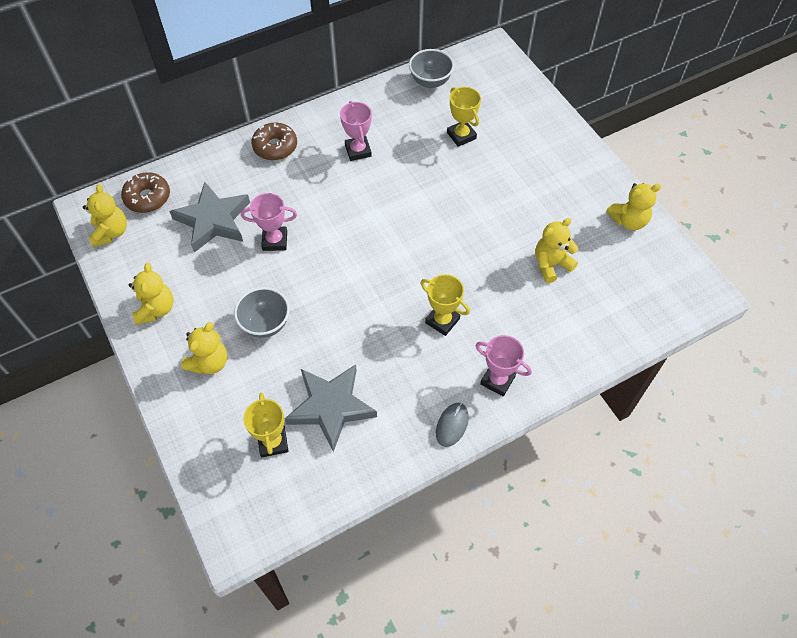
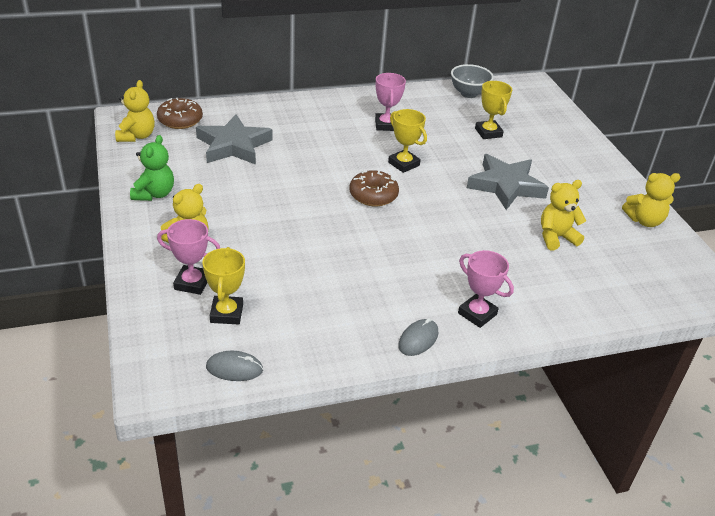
camera: 10 degrees right, 20 degrees down
yellow teddy bear [129,263,173,325] -> green teddy bear [130,135,174,201]
grey bowl [234,287,290,338] -> none
pink trophy [241,193,297,251] -> pink trophy moved to [157,219,220,295]
brown donut [251,123,297,160] -> brown donut moved to [349,170,399,206]
grey star [285,364,377,452] -> grey star moved to [467,154,549,210]
yellow trophy [420,274,470,336] -> yellow trophy moved to [388,109,427,173]
none -> grey mouse [206,351,263,381]

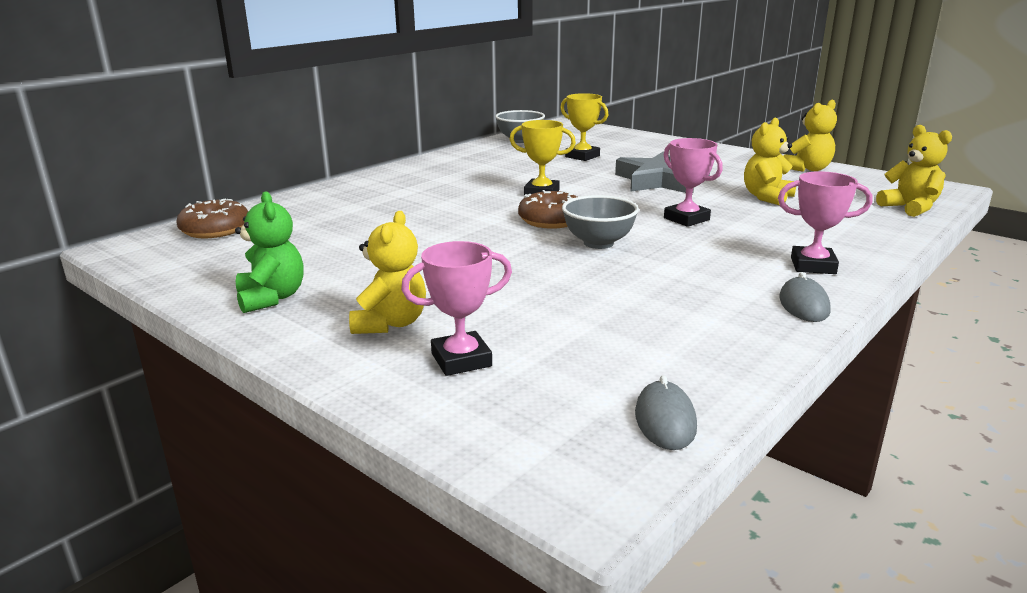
camera: 30 degrees left, 15 degrees down
yellow teddy bear [115,80,155,142] -> yellow teddy bear moved to [876,125,952,217]
grey star [196,114,273,165] -> none
yellow trophy [202,247,245,324] -> none
grey mouse [206,351,263,381] -> grey mouse turned 60 degrees counterclockwise [635,375,697,450]
pink trophy [375,73,406,131] -> pink trophy moved to [664,138,723,227]
none -> grey bowl [562,195,639,249]

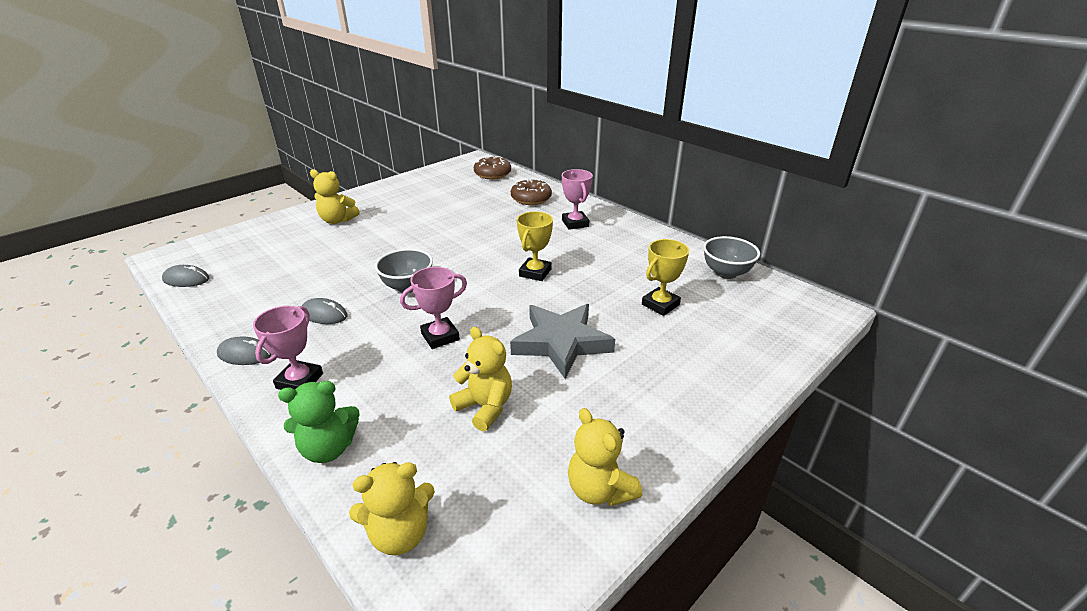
camera: 95 degrees right, 10 degrees up
green teddy bear [235,191,303,313] -> green teddy bear moved to [278,381,360,463]
pink trophy [401,241,512,376] -> pink trophy moved to [562,169,593,230]
brown donut [518,190,577,229] -> brown donut moved to [511,179,552,205]
none -> grey mouse [302,298,347,324]

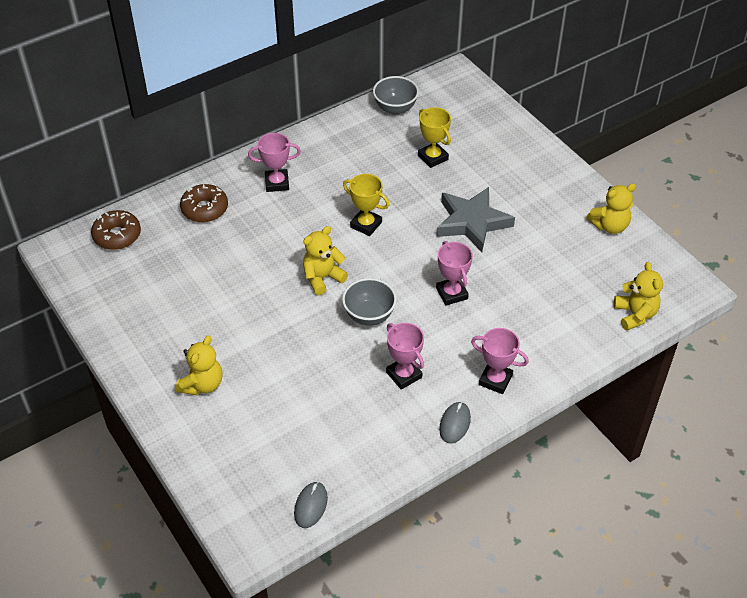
camera: 80 degrees left, 15 degrees up
green teddy bear [278,381,360,463] -> none
grey mouse [302,298,347,324] -> pink trophy [386,323,424,390]
yellow teddy bear [449,327,512,431] -> yellow teddy bear moved to [303,226,348,295]

